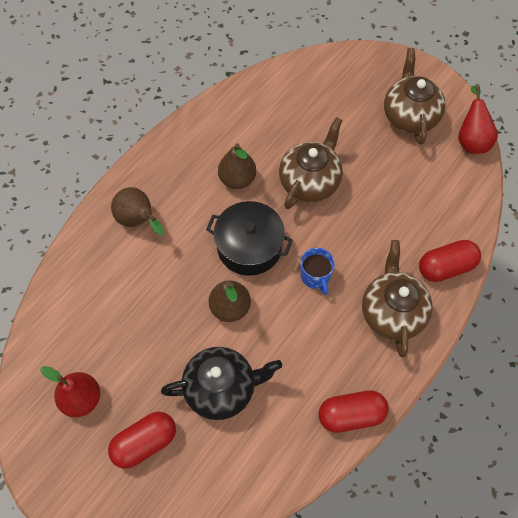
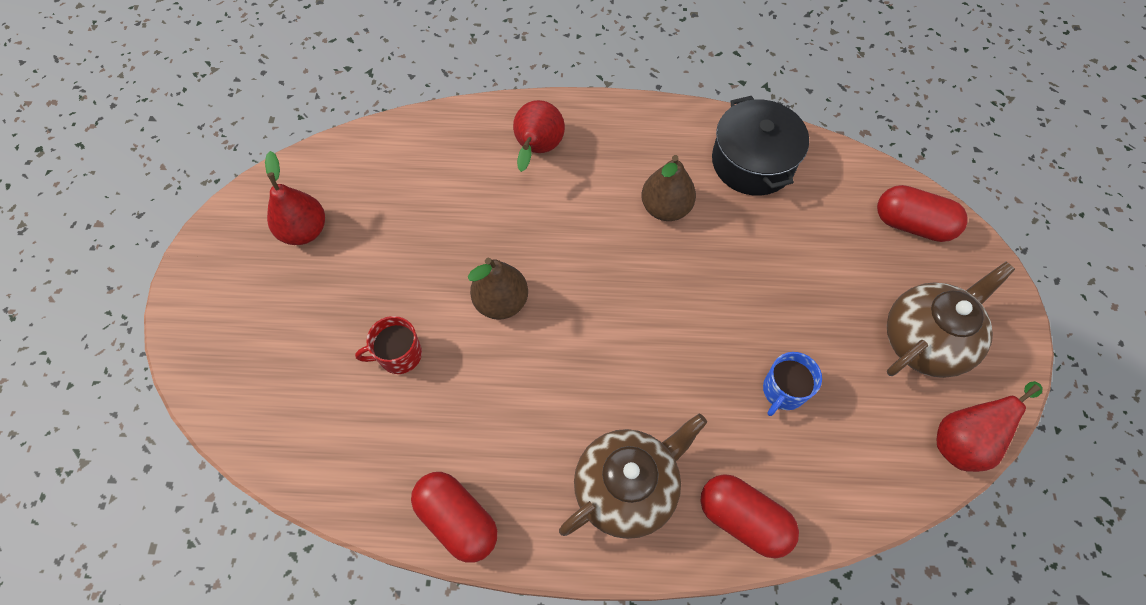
camera: 55 degrees right, 0 degrees up
red capsule [108,412,176,469] -> red capsule moved to [877,185,967,242]
brown pear [111,187,164,235] -> red pear [513,100,565,172]
black teapot [161,347,282,420] -> red mug [355,316,422,374]
black pot [206,201,293,276] -> black pot moved to [712,96,809,196]
brown teapot [279,117,343,209] -> none
blue mug [301,248,335,295] -> blue mug moved to [763,352,822,416]

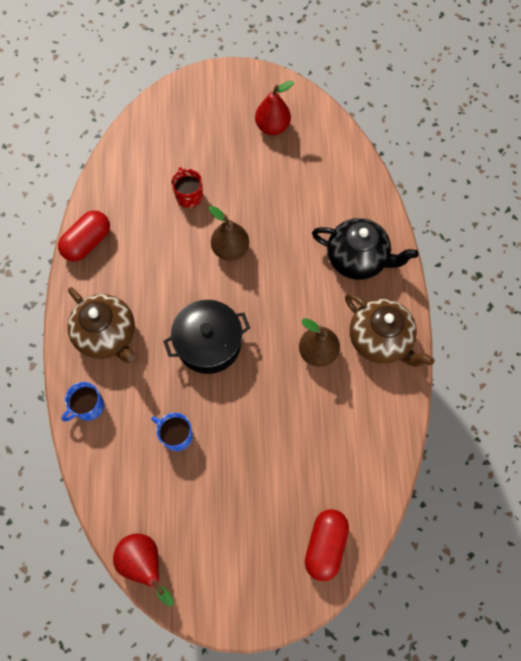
camera: 85 degrees right, 5 degrees up
red pear [513,100,565,172] -> black teapot [312,218,418,280]
red capsule [700,474,799,558] -> blue mug [61,382,104,422]
black pot [712,96,809,196] -> black pot moved to [163,300,250,374]
brown teapot [887,262,1015,378] -> brown teapot moved to [345,293,434,367]

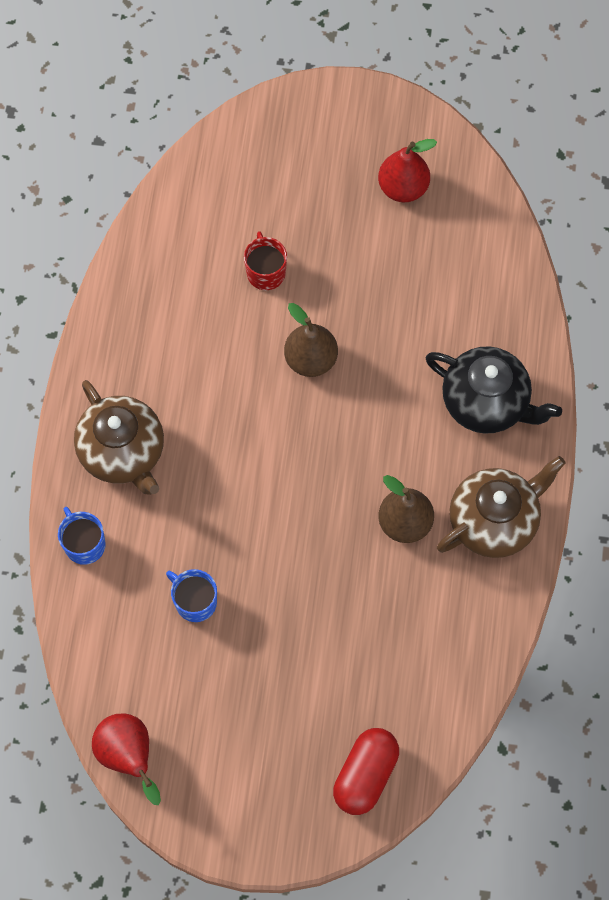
camera: 10 degrees right, 0 degrees up
red capsule [58,211,110,261] -> none
blue mug [61,382,104,422] -> blue mug turned 90 degrees clockwise [58,507,106,565]
black pot [163,300,250,374] -> none
brown teapot [345,293,434,367] -> brown teapot turned 90 degrees counterclockwise [437,456,566,558]

